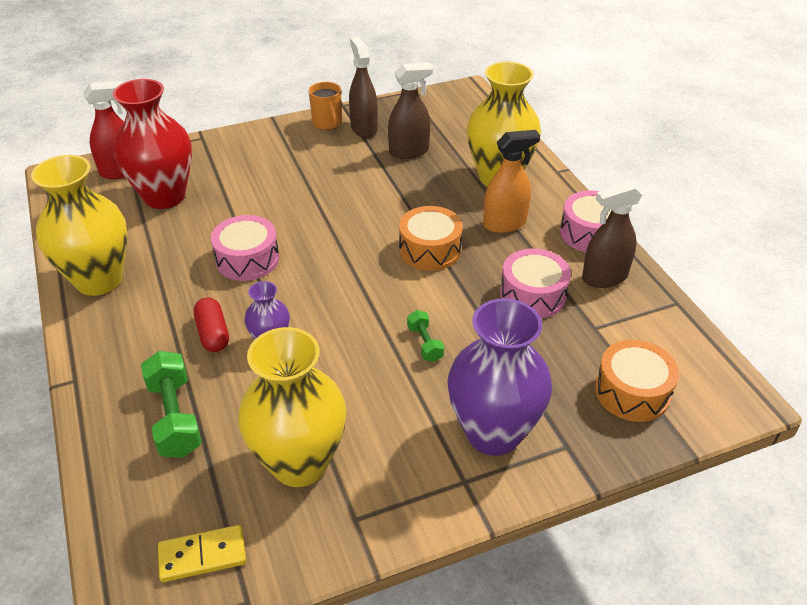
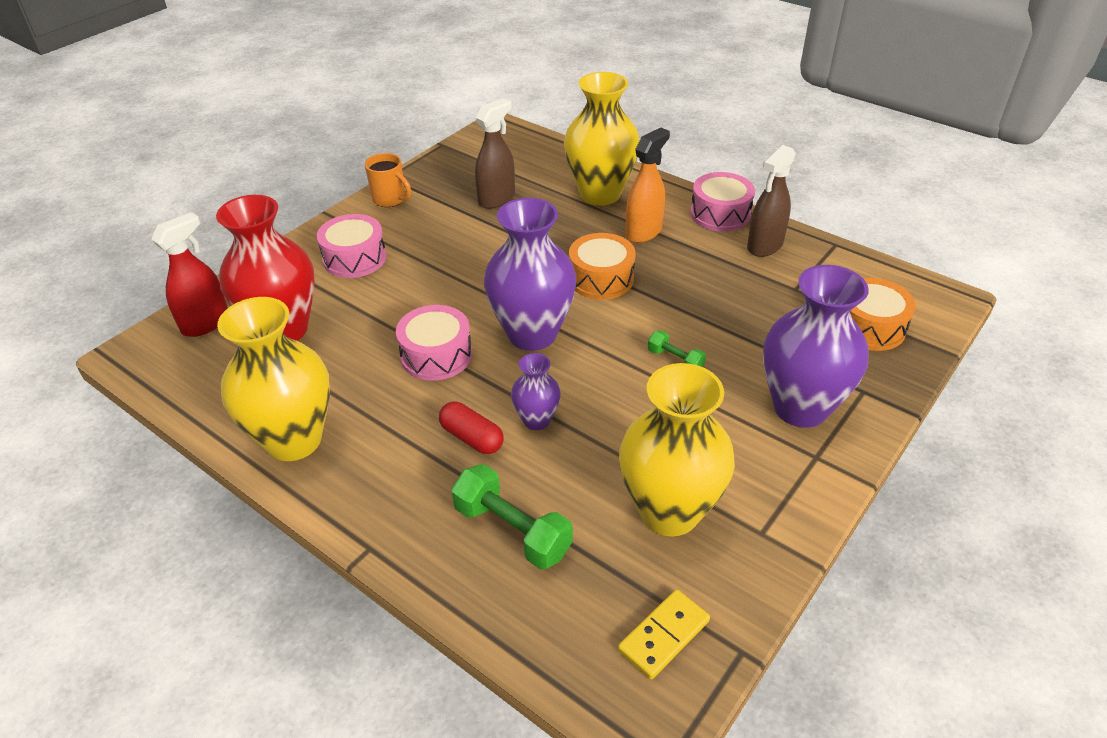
camera: 30 degrees left, 0 degrees up
brown spray bottle [349,37,378,138] -> none
pink drum [500,248,571,318] -> pink drum moved to [317,214,386,278]
none -> purple vase [484,198,577,351]

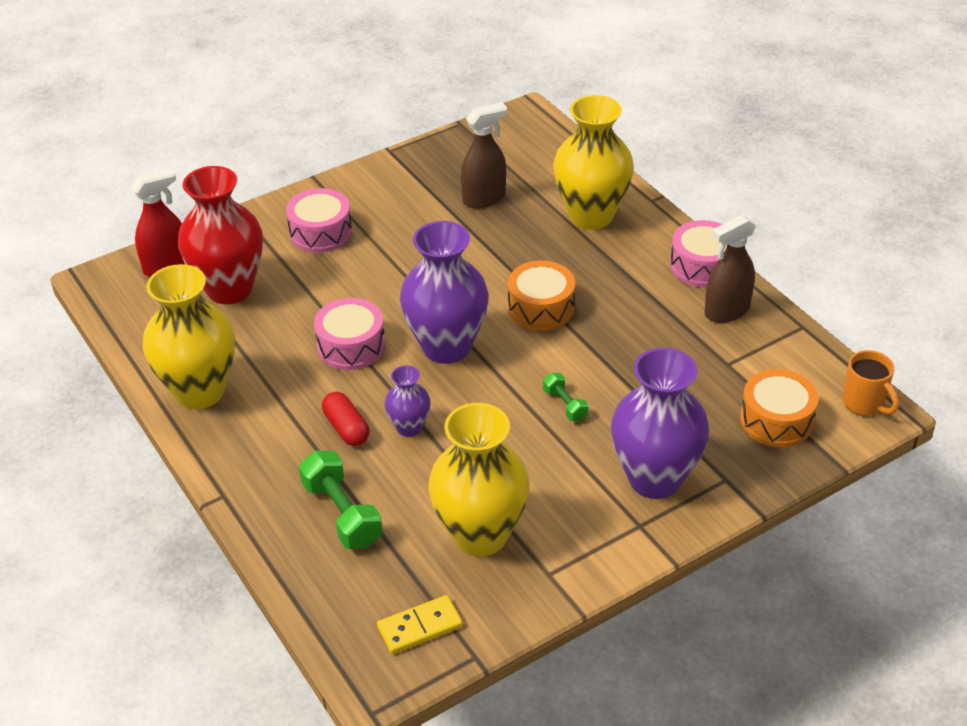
camera: 20 degrees right, 0 degrees up
orange mug [365,153,411,207] -> orange mug moved to [843,350,899,416]
orange spray bottle [625,127,670,243] -> none

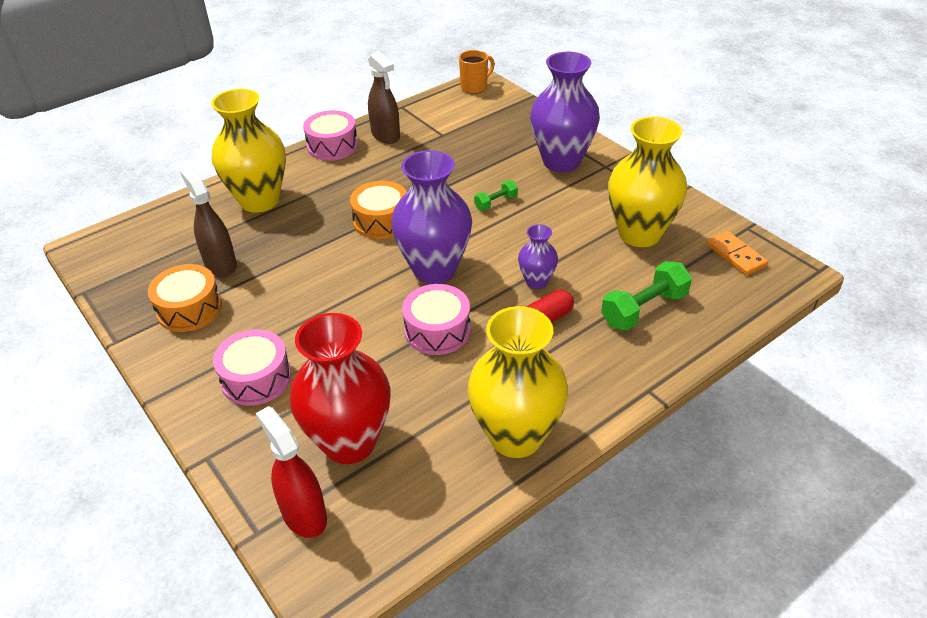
camera: 95 degrees left, 0 degrees up
yellow domino [377,595,463,654] -> orange domino [706,231,768,275]
orange drum [740,369,819,447] -> orange drum moved to [148,264,222,332]

